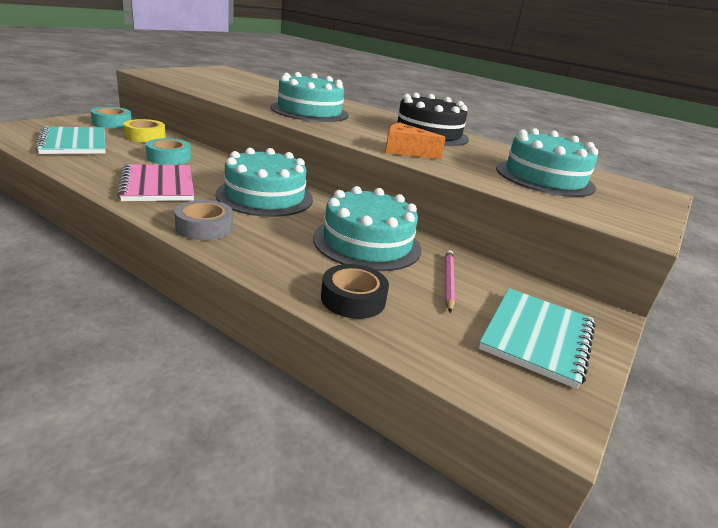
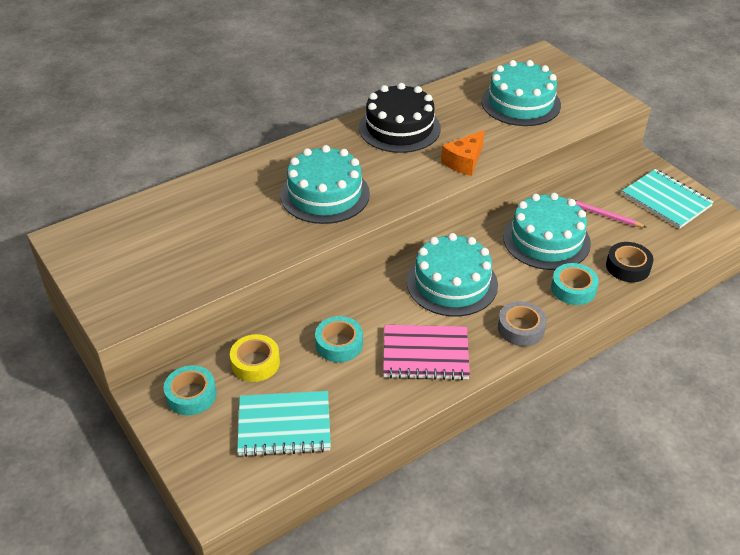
camera: 65 degrees left, 15 degrees up
none -> turquoise tape [551,263,599,305]

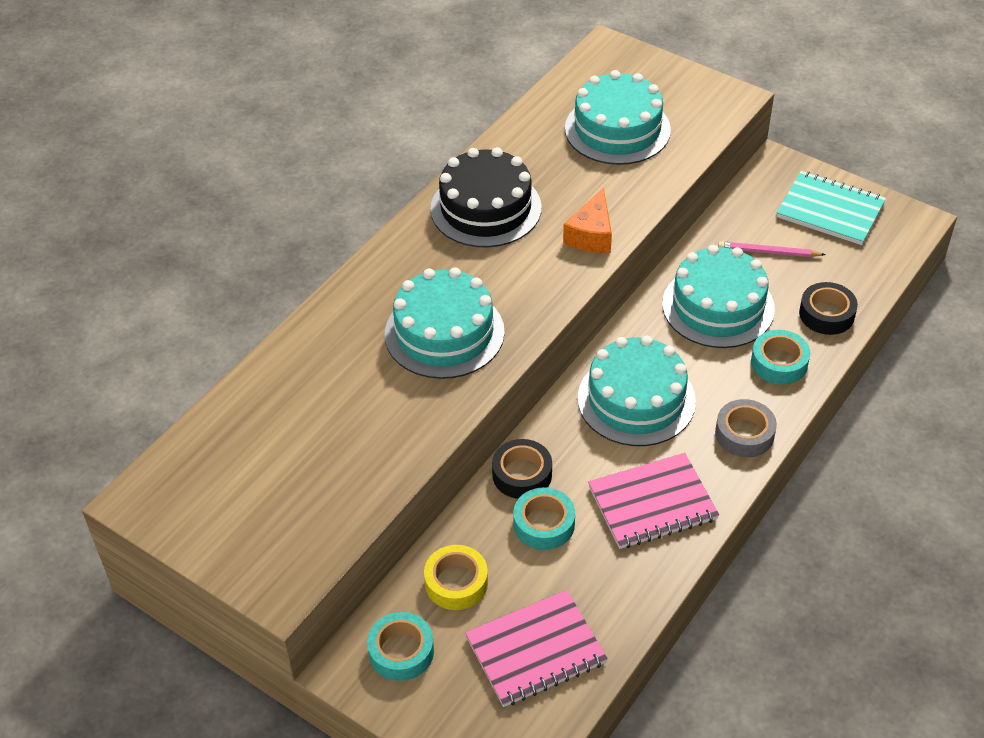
camera: 20 degrees left, 5 degrees up
turquoise notebook [237,391,331,457] -> pink notebook [465,590,608,707]
none -> black tape [492,439,552,499]

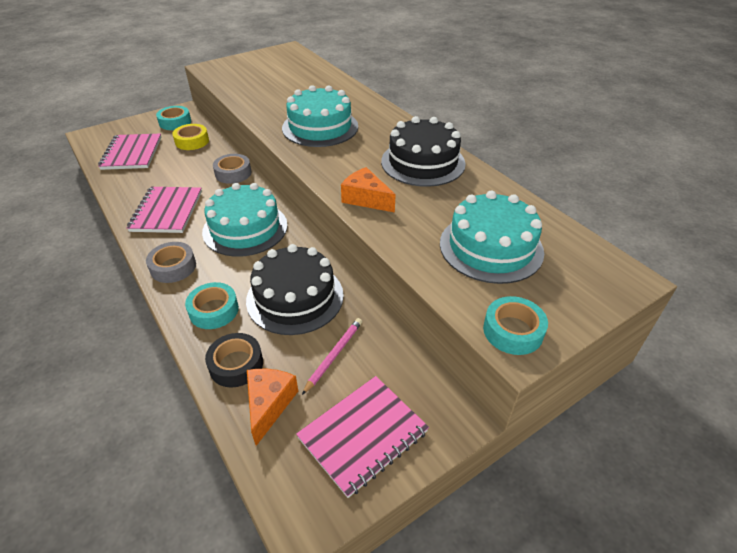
camera: 110 degrees right, 5 degrees down
black tape [492,439,552,499] -> grey tape [213,154,251,184]
turquoise tape [513,487,575,550] -> turquoise tape moved to [483,296,548,355]
turquoise cake [662,245,775,348] -> black cake [246,244,344,335]
turquoise notebook [776,171,886,245] -> pink notebook [296,376,429,498]
none -> orange cheese [247,369,298,446]

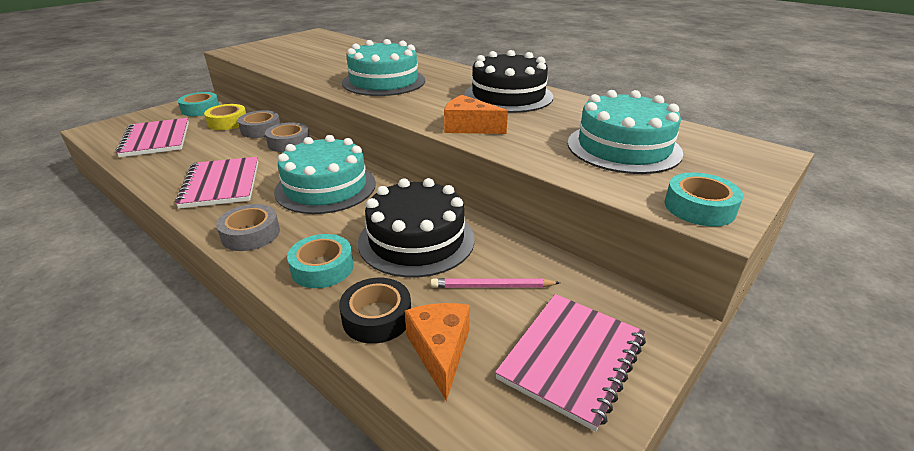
camera: 15 degrees left, 10 degrees down
pink pencil [302,318,362,395] -> pink pencil turned 105 degrees counterclockwise [431,278,560,288]
none -> grey tape [237,110,281,138]

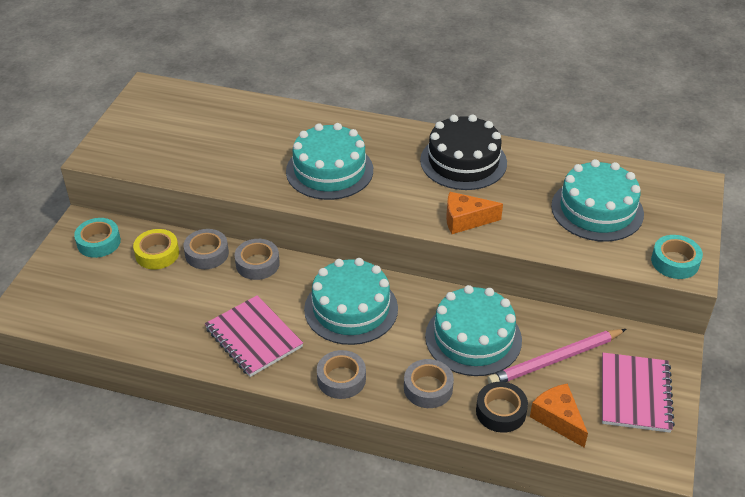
camera: 25 degrees left, 10 degrees up
pink notebook [116,118,189,157] -> none
turquoise tape [287,234,353,288] -> grey tape [404,359,454,408]
black cake [358,178,475,277] -> turquoise cake [425,285,522,376]
pink pencil [431,278,560,288] -> pink pencil [487,329,626,384], size x1.66

